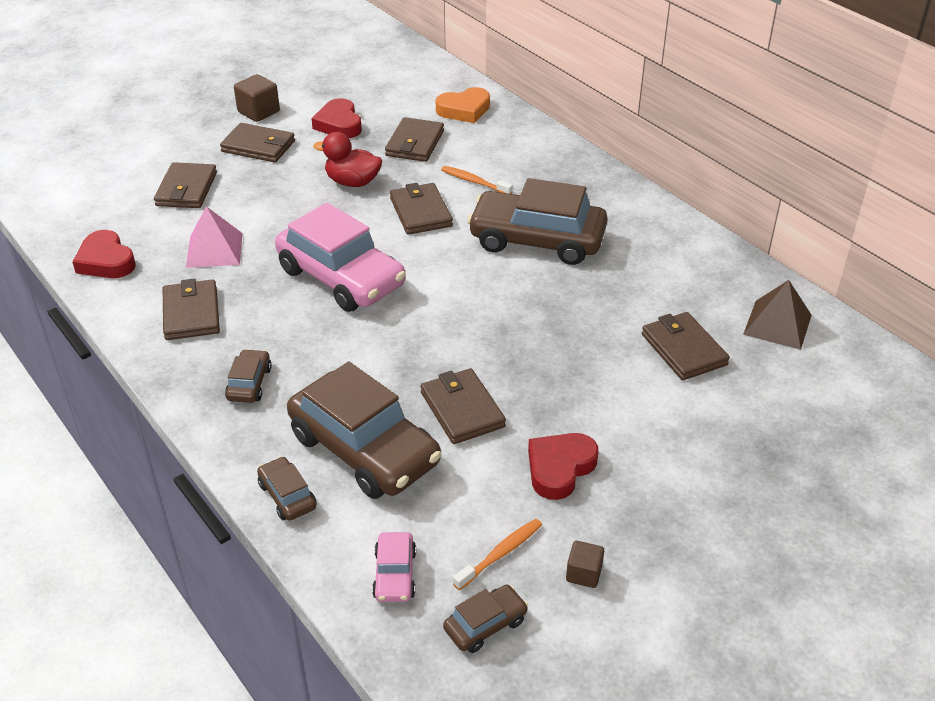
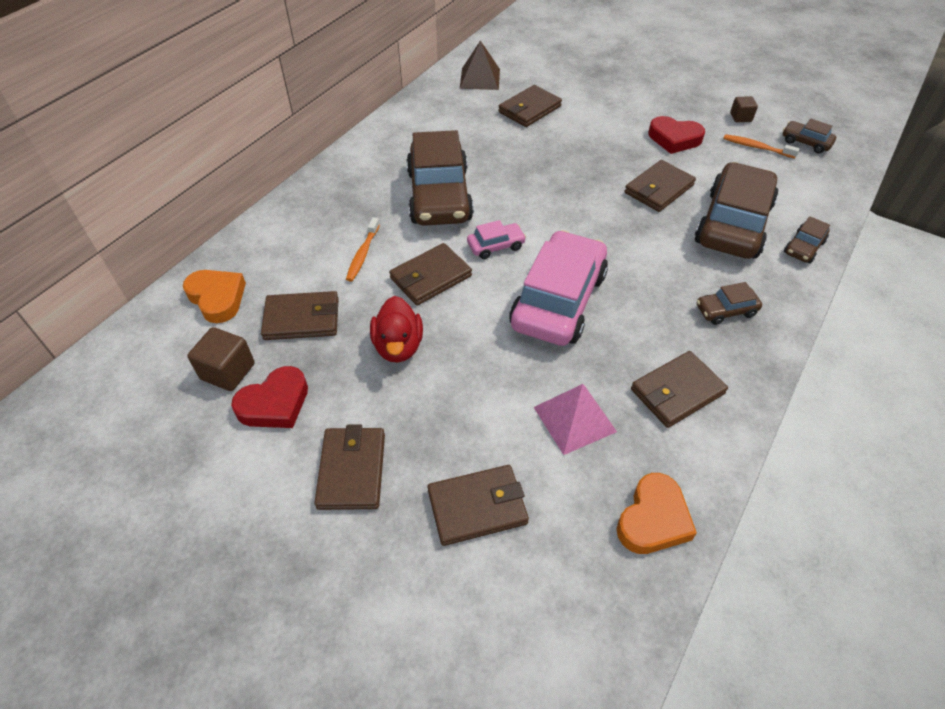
camera: 110 degrees left, 10 degrees up
red heart [73,230,136,278] -> orange heart [617,473,697,554]
brown cube [234,74,280,122] -> brown cube moved to [187,327,254,391]
pink car [372,532,416,602] -> pink car moved to [467,220,526,259]

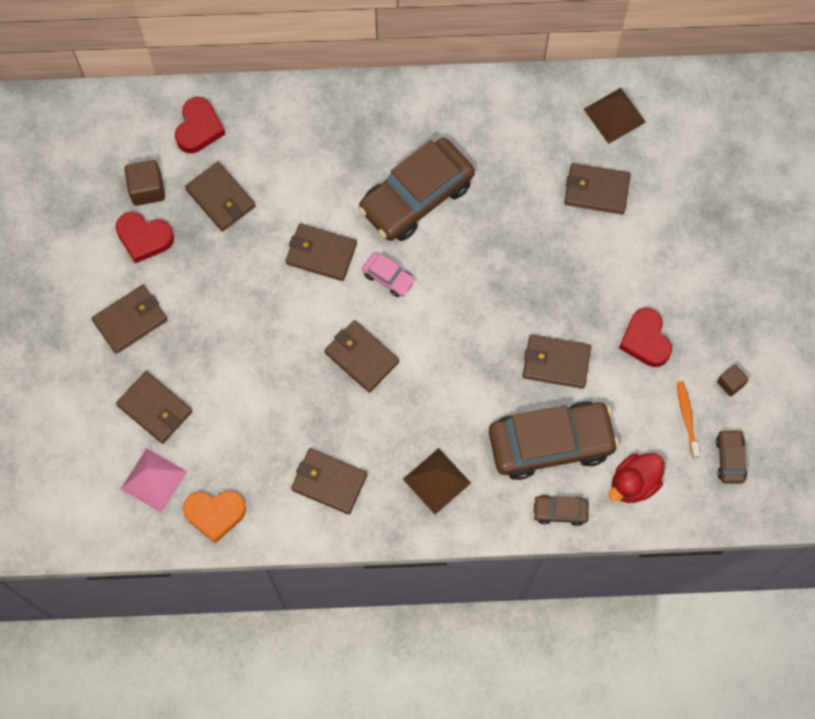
camera: 55 degrees right, 20 degrees up
orange heart [183,270,246,323] -> red heart [175,97,225,153]
orange toothbrush [346,217,380,282] -> none
red duck [370,296,423,363] -> red duck moved to [608,453,665,503]
pink car [509,230,608,346] -> brown wallet [324,320,399,393]
pink pyramid [534,384,617,455] -> pink pyramid moved to [121,448,187,513]
brown car [697,282,762,325] -> brown pyramid [403,448,471,514]

